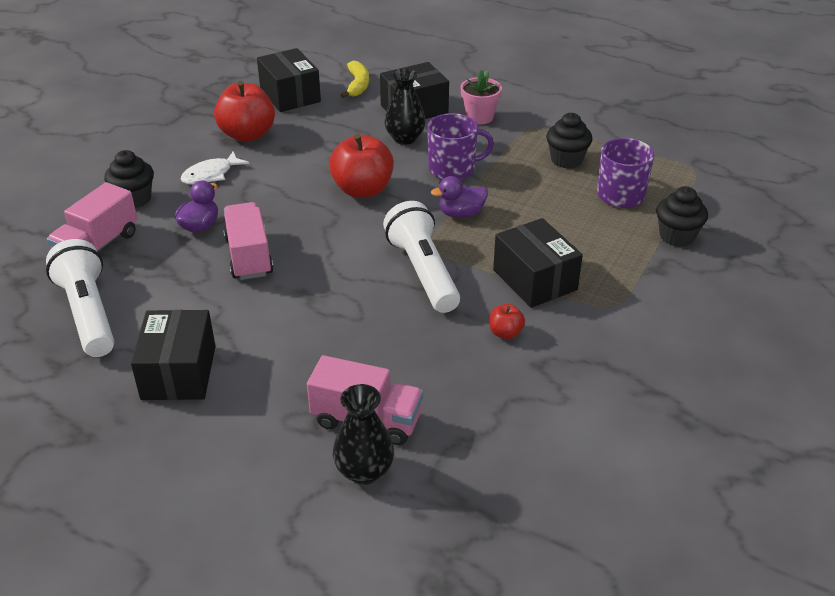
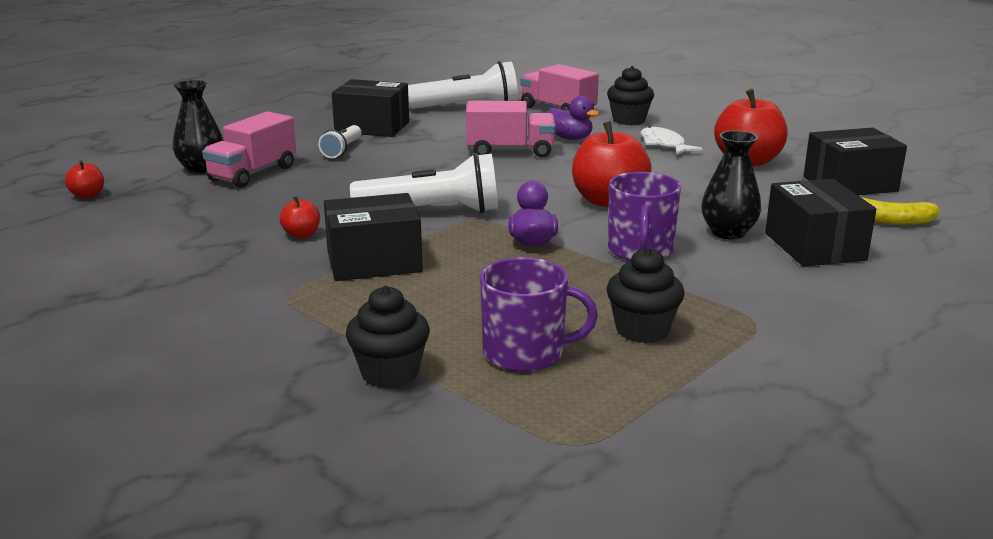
camera: 105 degrees right, 15 degrees down
pink flower pot [460,70,502,124] -> none
none -> red apple [65,160,104,198]
none -> white flashlight [318,125,362,158]

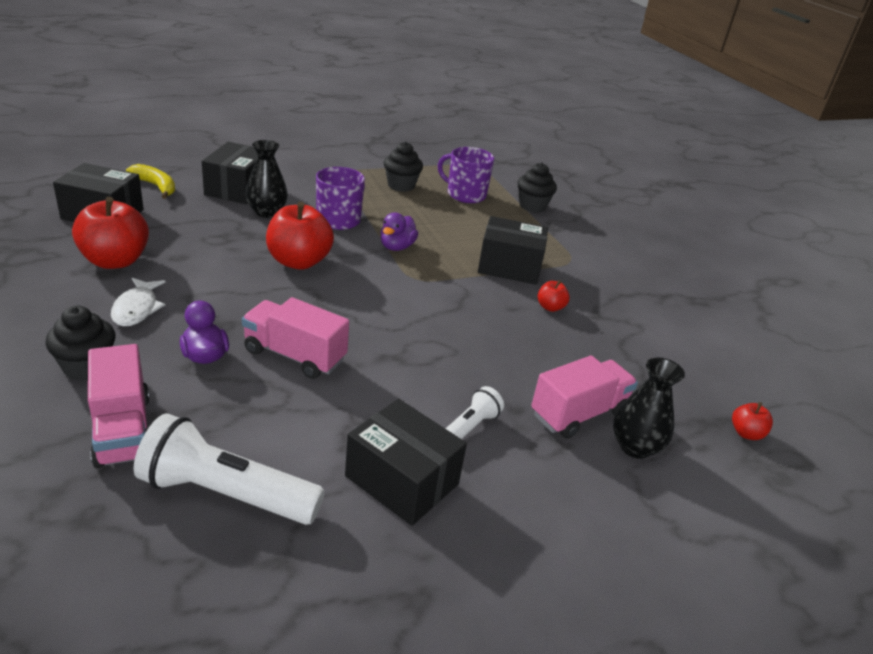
camera: 160 degrees left, 10 degrees up
white flashlight [350,153,498,213] -> none

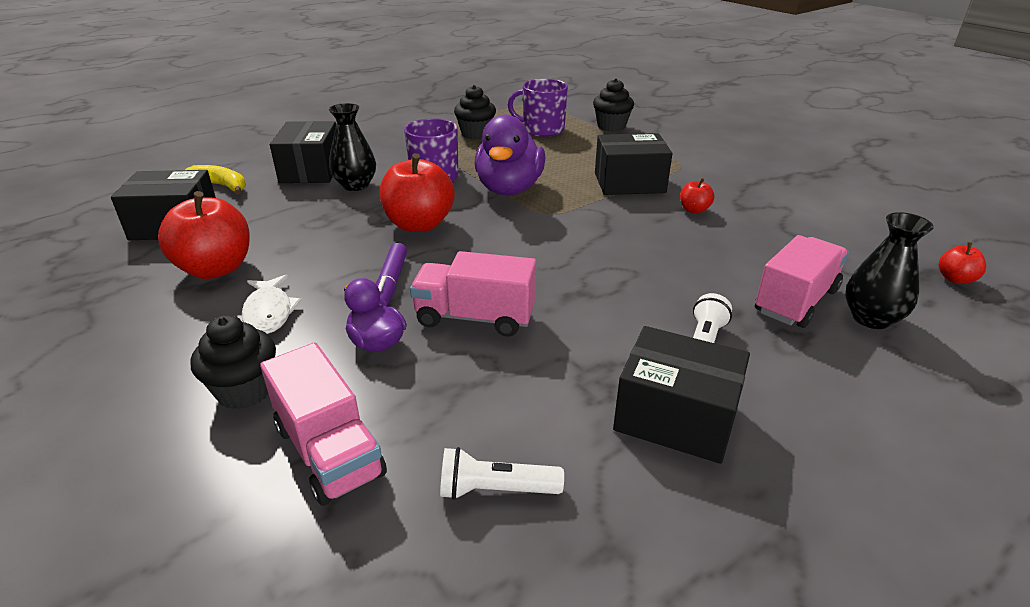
camera: 10 degrees left, 0 degrees up
white flashlight [134,413,325,525] -> white flashlight [440,447,564,500], size x0.54
purple duck [381,212,418,251] -> purple duck [474,115,545,195], size x1.81
none -> purple marker [376,243,407,306]

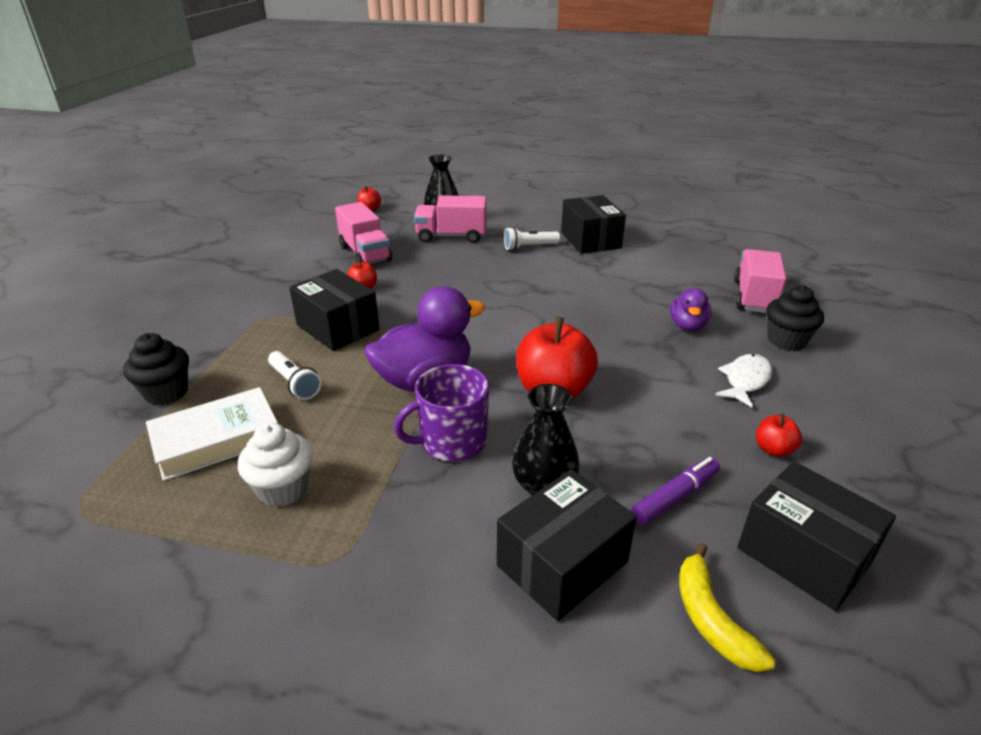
camera: 130 degrees left, 0 degrees up
red apple [158,191,249,279] -> red apple [756,414,802,457], size x0.47
purple marker [376,243,407,306] -> purple marker moved to [631,457,720,525]
pink truck [410,251,536,337] -> pink truck moved to [335,202,392,264]
white flashlight [440,447,564,500] -> white flashlight moved to [268,351,322,400]
black cupcake [454,85,496,140] -> white cupcake [238,423,313,507]
purple mug [508,79,568,137] -> white book [146,387,278,481]

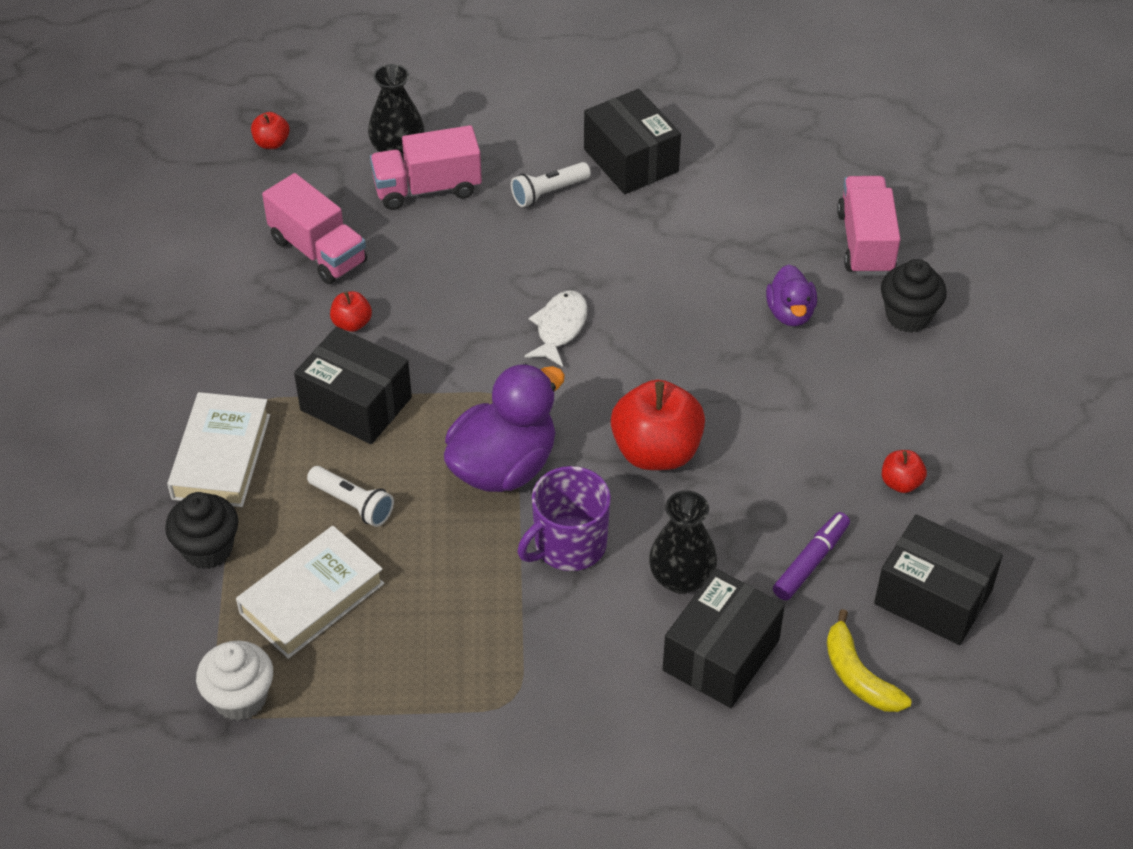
camera: 15 degrees left, 15 degrees up
white cupcake [238,423,313,507] -> white cupcake moved to [196,641,273,721]
white fish [715,354,772,408] -> white fish moved to [524,291,587,367]
none -> white book [167,392,270,507]

